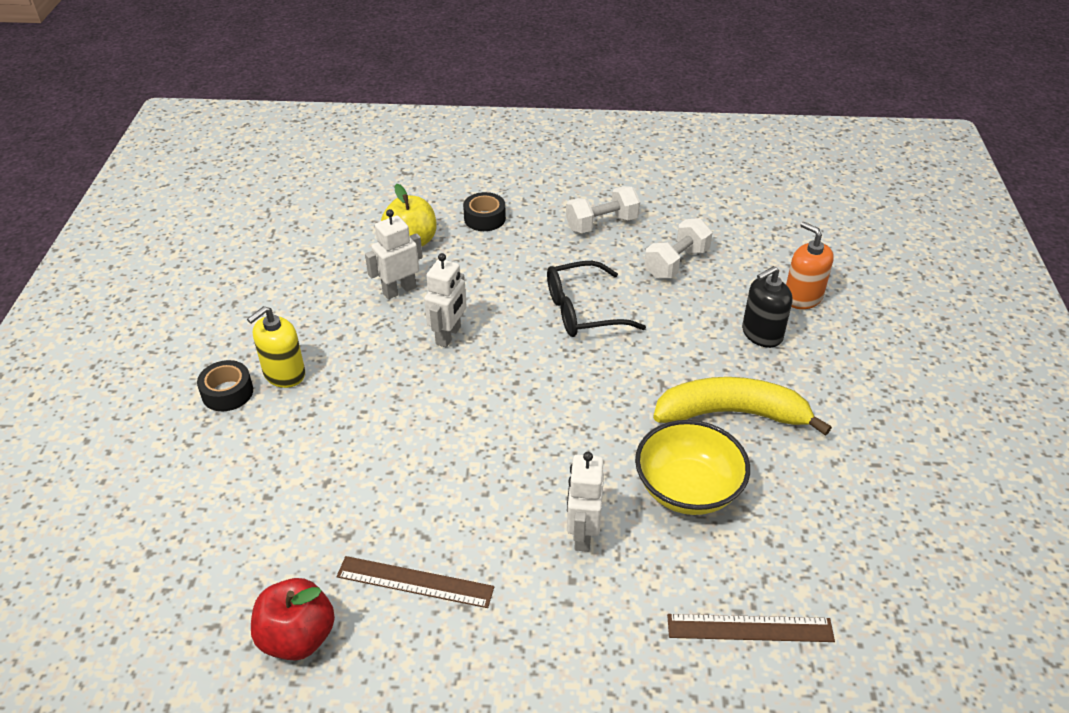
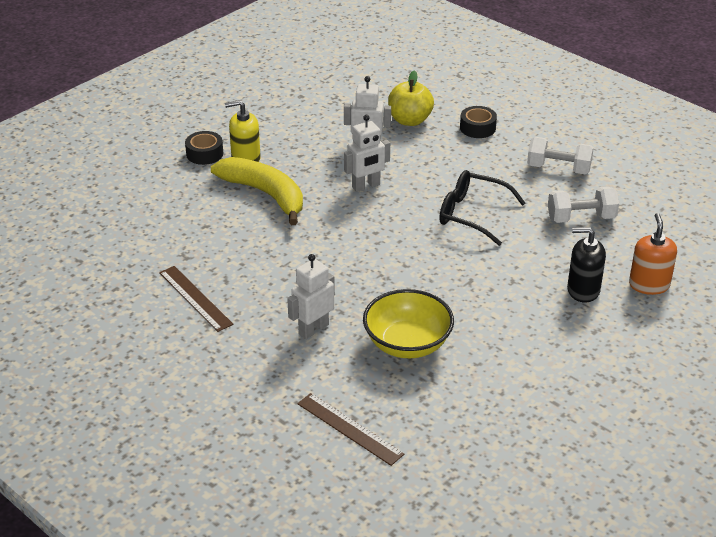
camera: 40 degrees right, 5 degrees down
red apple [251,578,335,661] -> none
yellow banana [653,377,832,436] -> yellow banana moved to [211,157,303,225]

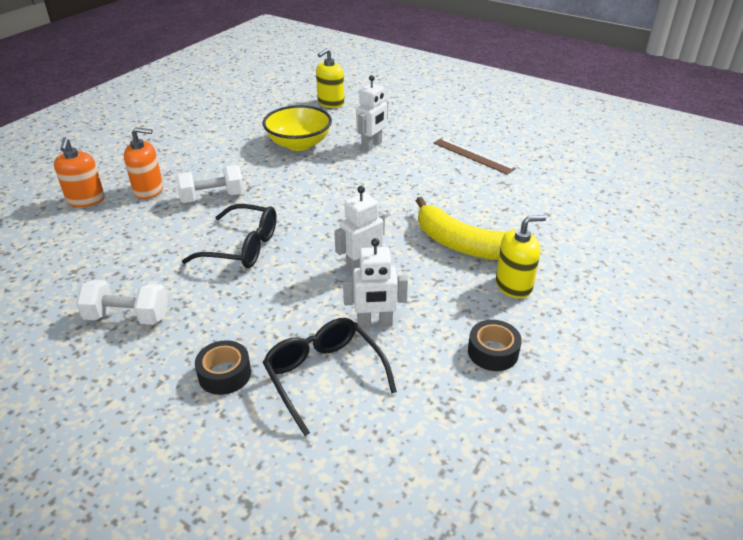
camera: 170 degrees right, 0 degrees up
black tape [185,131,223,165] -> black tape moved to [468,320,522,371]
brown ruler [297,393,404,466] -> yellow soap dispenser [316,48,344,108]
yellow apple [388,70,434,126] -> black glasses [263,318,397,436]
white dumbbell [548,187,619,223] -> white dumbbell moved to [175,165,244,203]
black soap dispenser [567,227,606,303] -> orange soap dispenser [124,127,163,199]

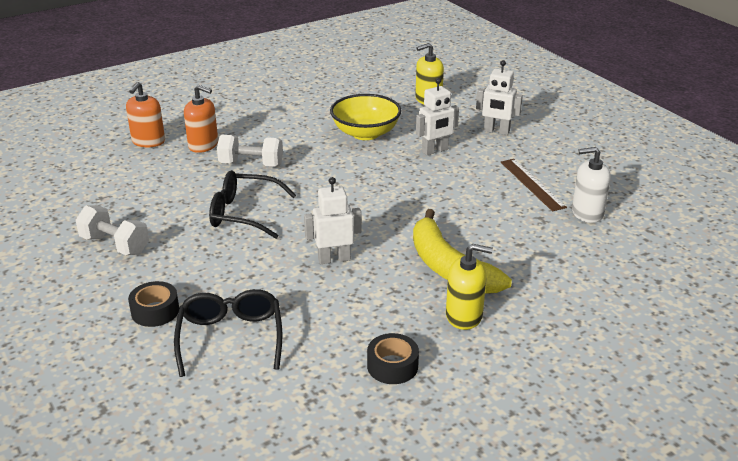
camera: 25 degrees right, 5 degrees down
black glasses [182,204,277,268] -> black glasses turned 150 degrees clockwise [209,170,296,239]
white robot [343,238,408,328] -> white robot moved to [476,60,523,135]
none -> white soap dispenser [572,147,611,223]

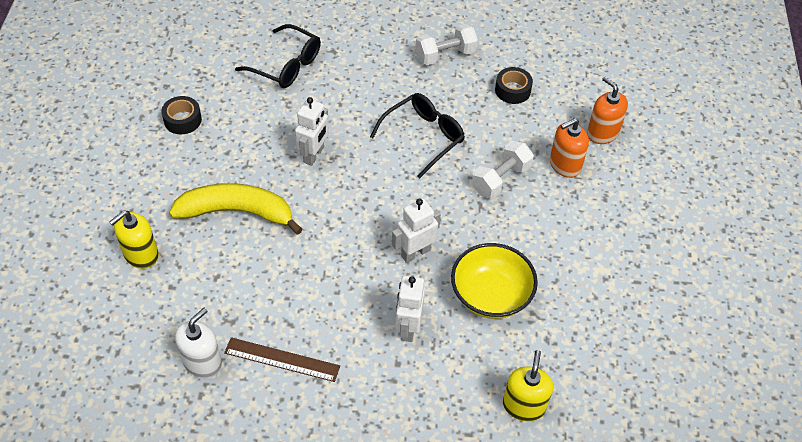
camera: 125 degrees right, 20 degrees up
black tape [128,281,179,327] -> black tape moved to [495,67,533,104]
yellow soap dispenser [446,244,493,330] -> yellow soap dispenser moved to [109,210,159,269]
white robot [476,60,523,135] -> white robot moved to [392,199,441,263]

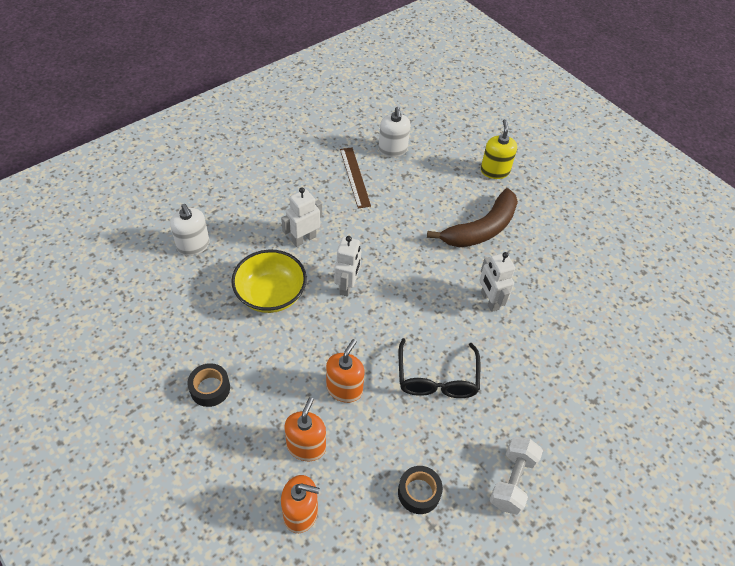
camera: 135 degrees right, 0 degrees up
black tape [161,96,202,134] -> black tape moved to [188,363,230,407]
yellow banana [169,183,303,235] -> brown banana [427,188,518,248]
brown ruler [224,337,340,382] -> brown ruler turned 75 degrees counterclockwise [340,147,371,208]
black glasses [235,24,321,88] -> none
white robot [395,276,425,342] -> white robot turned 90 degrees counterclockwise [281,187,322,247]
white dumbbell [472,141,534,199] -> orange soap dispenser [326,339,365,403]
yellow soap dispenser [503,350,553,422] -> white soap dispenser [170,204,210,256]

